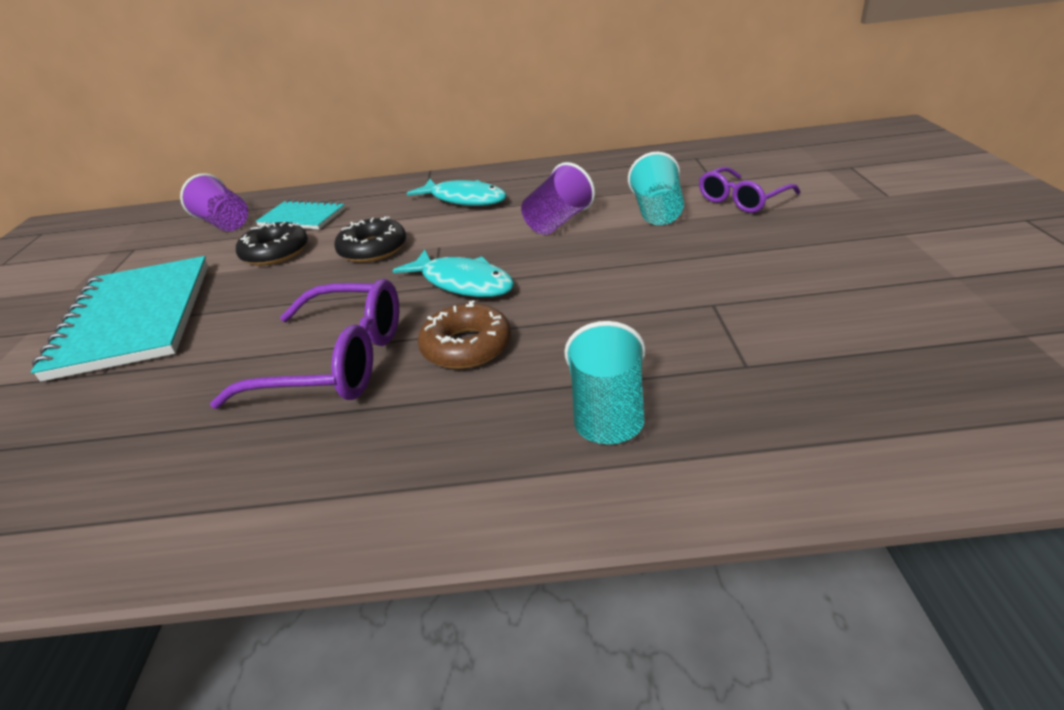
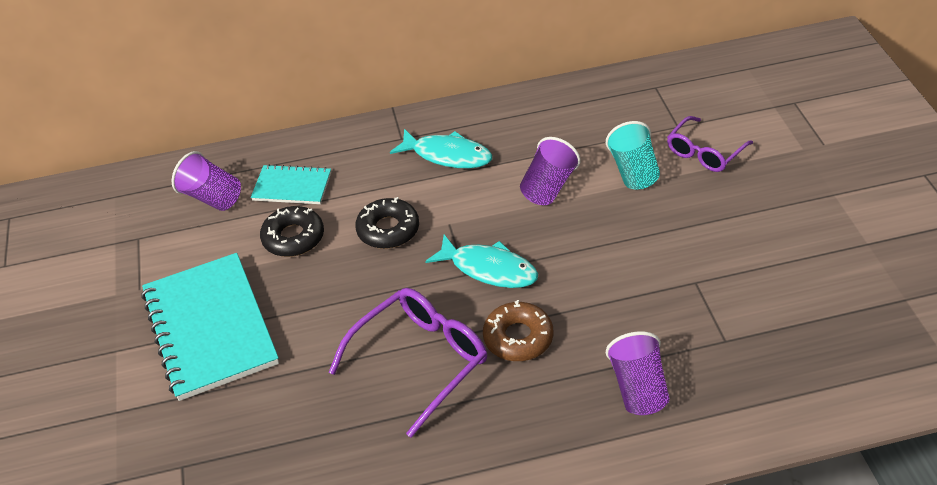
camera: 10 degrees left, 10 degrees up
purple glasses [210,279,399,409] -> purple glasses turned 45 degrees counterclockwise [329,288,487,438]
turquoise cup [564,321,646,444] -> purple cup [606,331,670,415]

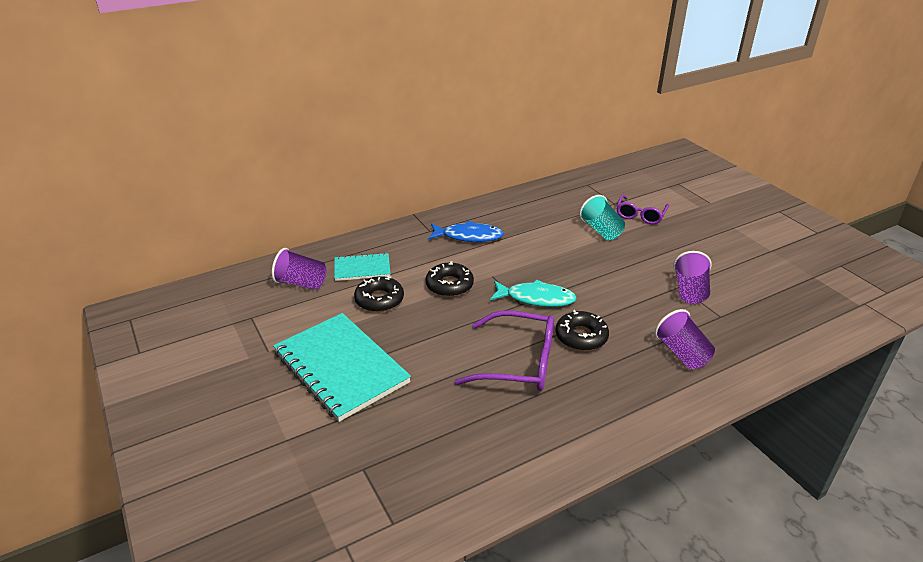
camera: 20 degrees left, 10 degrees down
purple glasses [329,288,487,438] -> purple glasses turned 75 degrees clockwise [454,311,554,391]
turquoise fish [390,129,492,169] -> blue fish [428,221,504,242]
brown donut [483,300,553,361] -> black donut [555,310,609,351]
purple cup [520,137,581,205] -> purple cup moved to [673,251,712,304]

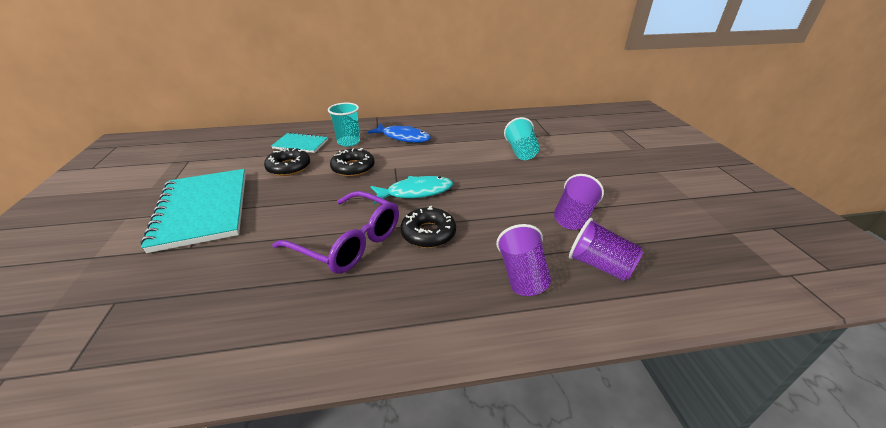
camera: 20 degrees right, 0 degrees up
purple cup [272,248,326,290] -> purple cup moved to [569,218,644,281]
turquoise fish [490,279,577,307] -> turquoise fish turned 45 degrees counterclockwise [370,176,453,204]
purple glasses [616,195,669,224] -> none
none -> turquoise cup [328,103,360,147]

